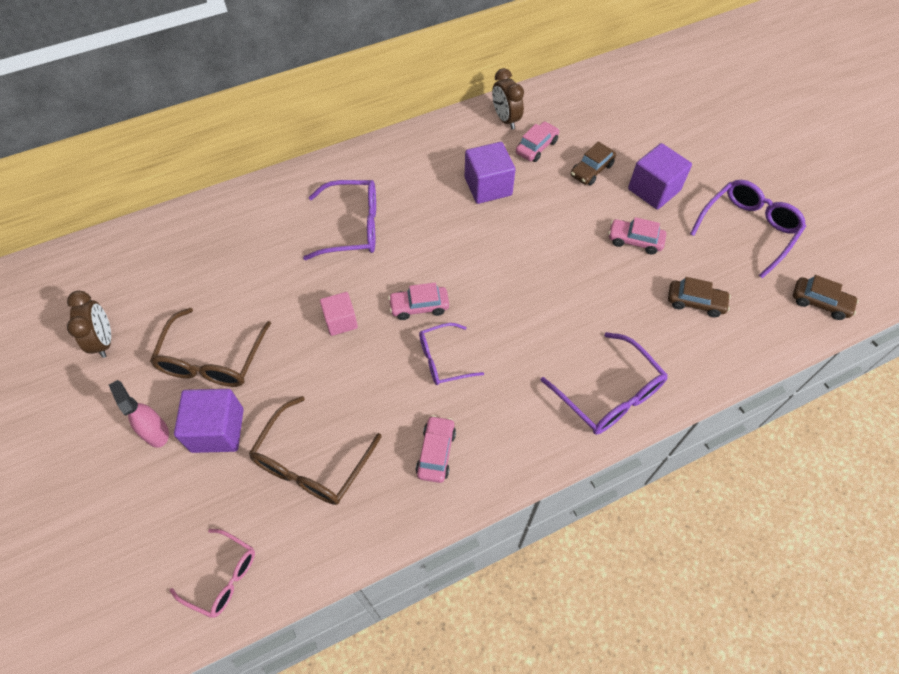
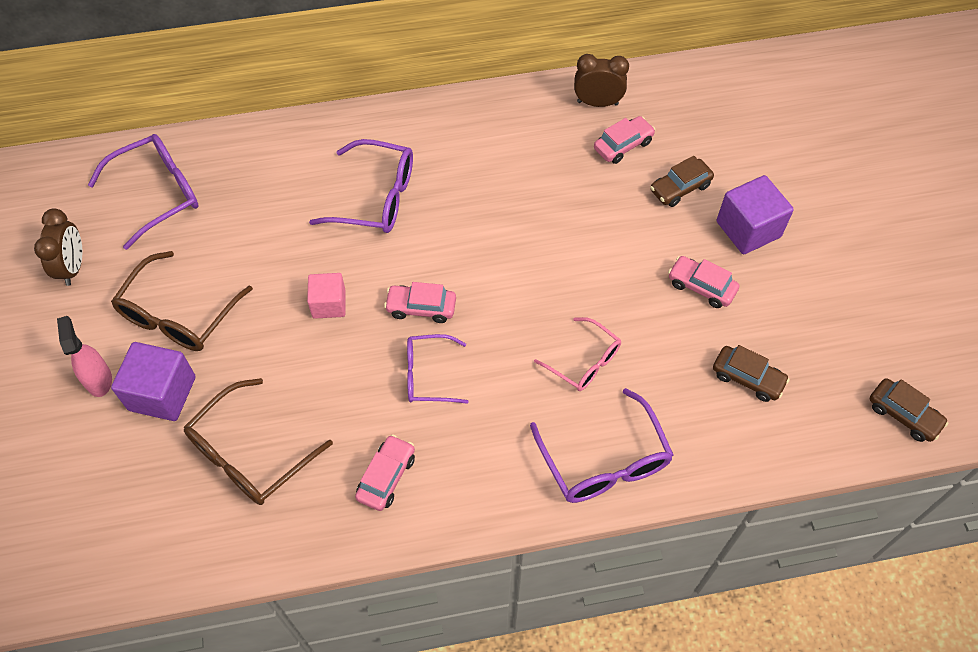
camera: 15 degrees right, 0 degrees up
pink glasses [170,529,255,618] -> pink glasses moved to [534,317,621,391]
purple cube [465,142,516,204] -> none
brown clock [492,68,524,130] -> brown clock turned 105 degrees clockwise [574,54,629,107]
purple glasses [690,180,806,279] -> purple glasses moved to [88,134,198,250]

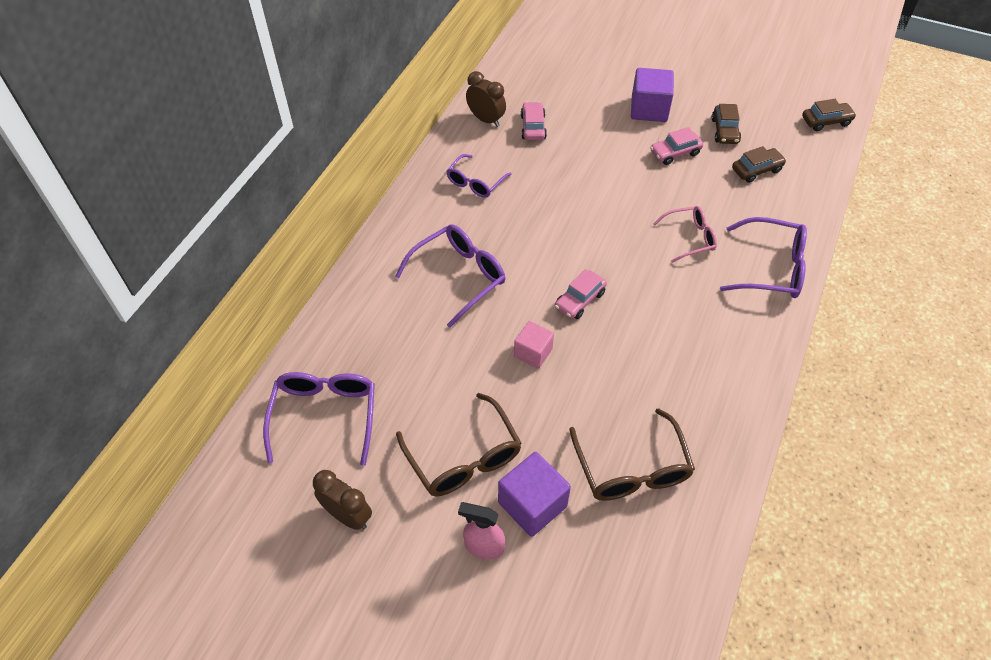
camera: 55 degrees left, 5 degrees down
pink car [355,435,415,511] -> none
purple glasses [407,334,469,404] -> purple glasses moved to [446,154,512,198]
brown clock [574,54,629,107] -> brown clock turned 90 degrees clockwise [466,71,506,127]
brown car [650,156,714,207] -> brown car moved to [712,104,741,144]

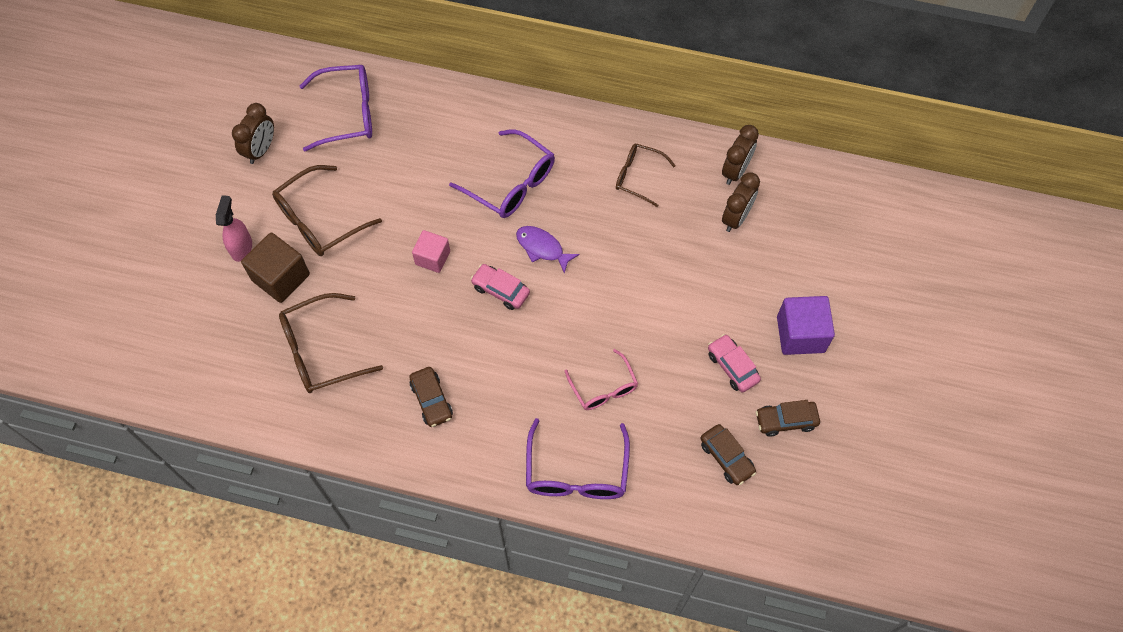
camera: 80 degrees right, 10 degrees up
purple glasses [446,154,512,198] -> brown glasses [616,144,676,207]
purple cube [498,452,571,537] -> brown cube [241,232,310,303]
pink car [521,102,547,140] -> brown clock [722,172,760,232]
brown car [802,99,856,131] -> brown car moved to [409,367,453,427]
none -> purple fish [516,226,580,274]

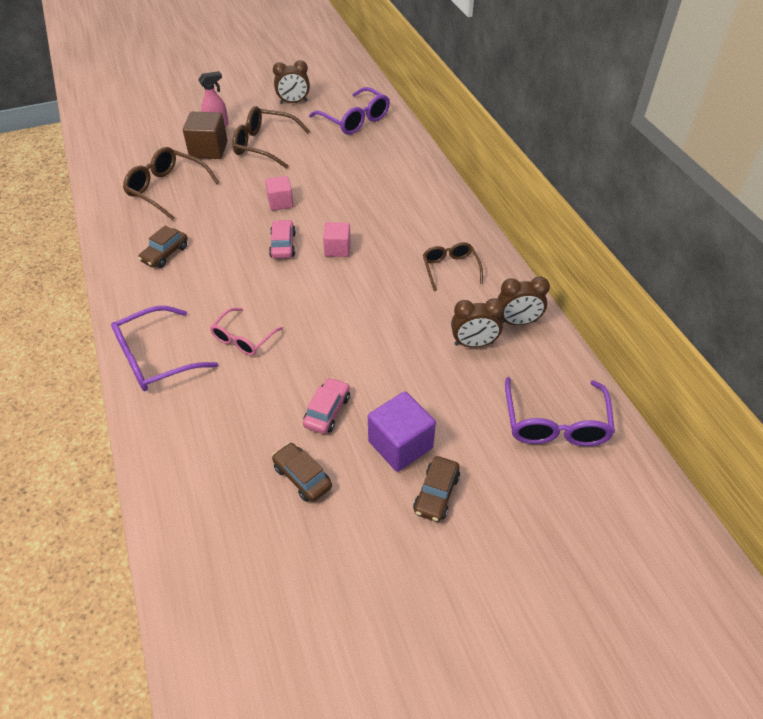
camera: 55 degrees right, 15 degrees down
purple glasses [449,129,555,218] -> purple glasses moved to [505,377,615,446]
purple fish [516,226,580,274] -> pink cube [323,222,351,257]
brown car [701,424,756,485] -> brown car moved to [413,456,460,522]

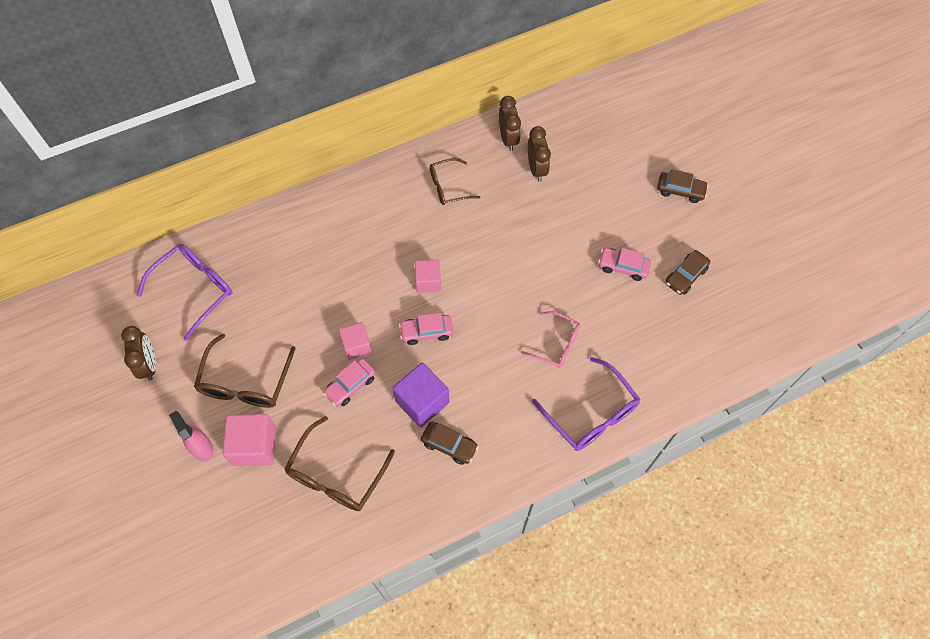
camera: 95 degrees left, 15 degrees up
brown cube [183,112,228,159] -> pink cube [222,414,276,466]
purple cube [368,391,436,472] -> purple cube moved to [392,363,450,427]
purple glasses [505,377,615,446] -> none
none -> pink car [323,358,376,407]

